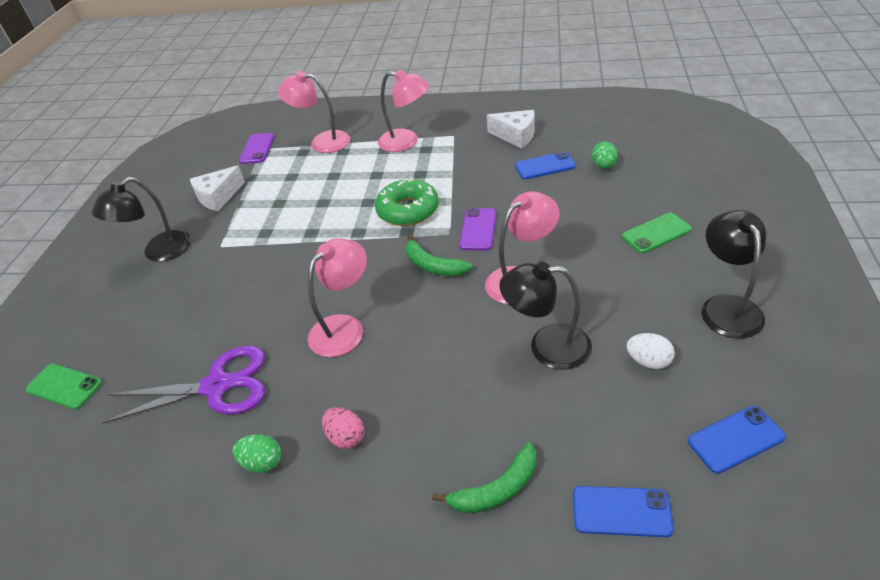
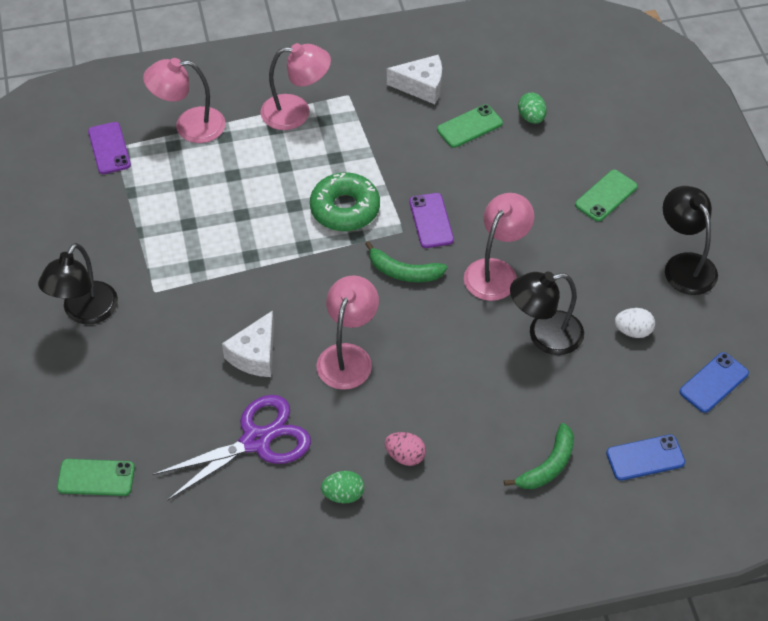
camera: 25 degrees left, 10 degrees up
white cheese [190,165,245,211] -> white cheese moved to [222,310,274,377]
blue phone [515,151,576,179] -> green phone [437,104,503,148]

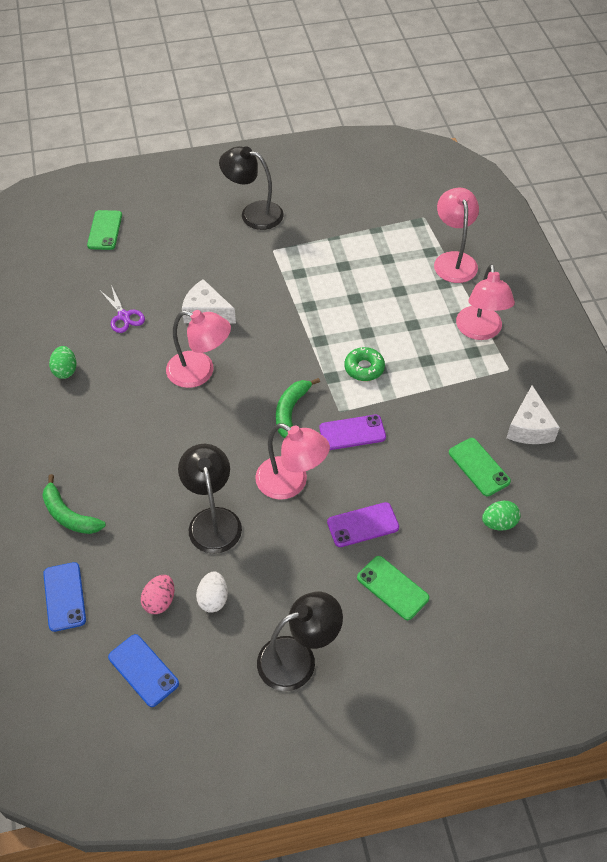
camera: 90 degrees right, 0 degrees up
purple phone [88,122,131,174] -> purple phone moved to [327,502,399,547]
purple scissors [153,395,311,501] -> purple scissors [100,285,145,333], size x0.53
green donut [310,173,380,231] -> green donut [344,347,385,381], size x0.62
pink egg [385,432,426,466] -> pink egg moved to [141,575,174,614]

